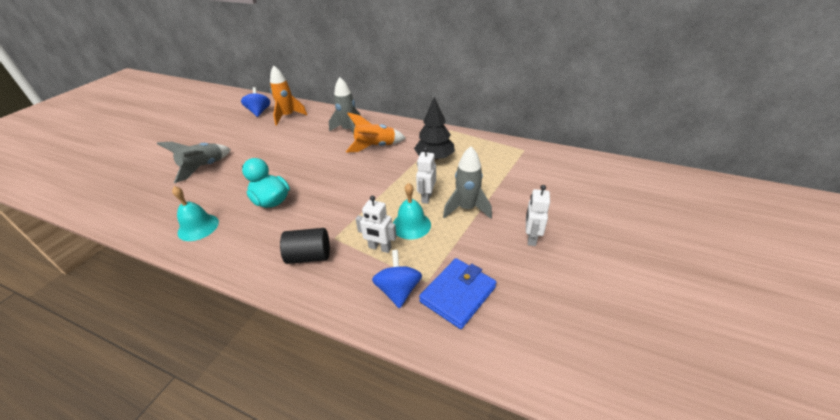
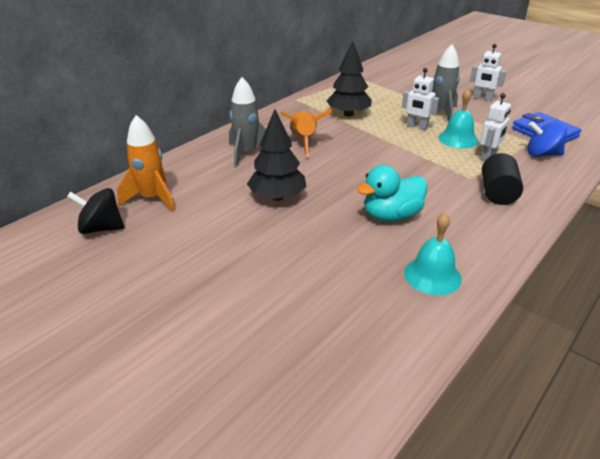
camera: 75 degrees left, 5 degrees down
grey rocket [157,142,231,183] -> none
blue spinning top [241,87,270,117] -> black spinning top [67,188,124,234]
none -> black tree [247,109,306,201]

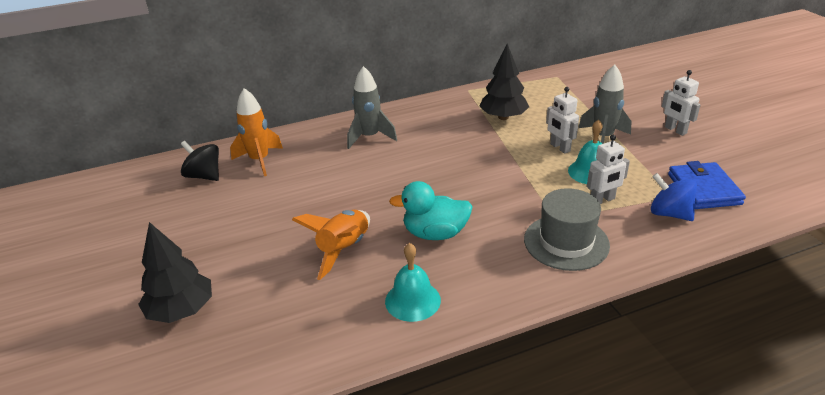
camera: 30 degrees right, 0 degrees up
black tree [247,109,306,201] -> black tree moved to [138,222,212,323]
orange rocket [280,109,333,157] -> orange rocket moved to [292,210,370,280]
black cylinder [482,153,523,205] -> grey hat [524,188,610,271]

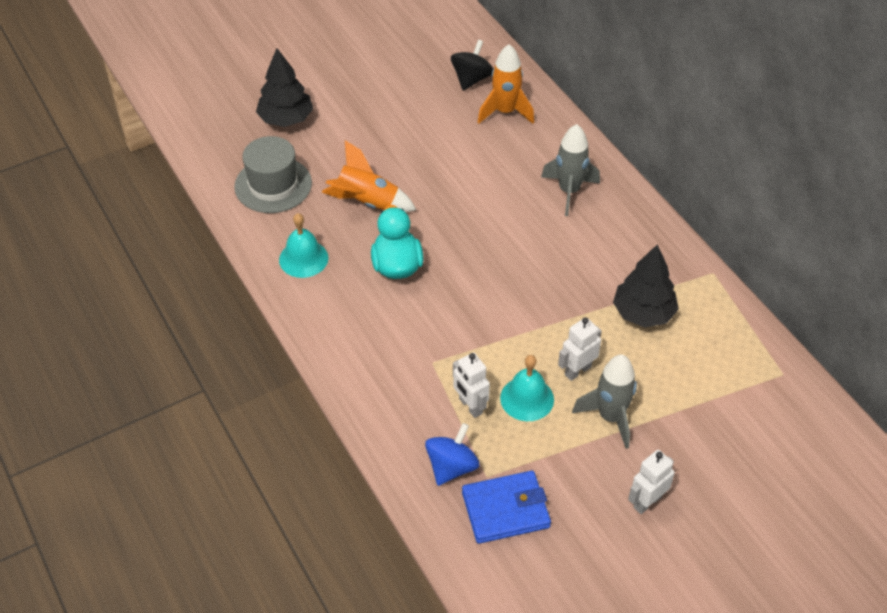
camera: 80 degrees right, 15 degrees up
grey hat [524,188,610,271] -> grey hat moved to [234,136,312,213]

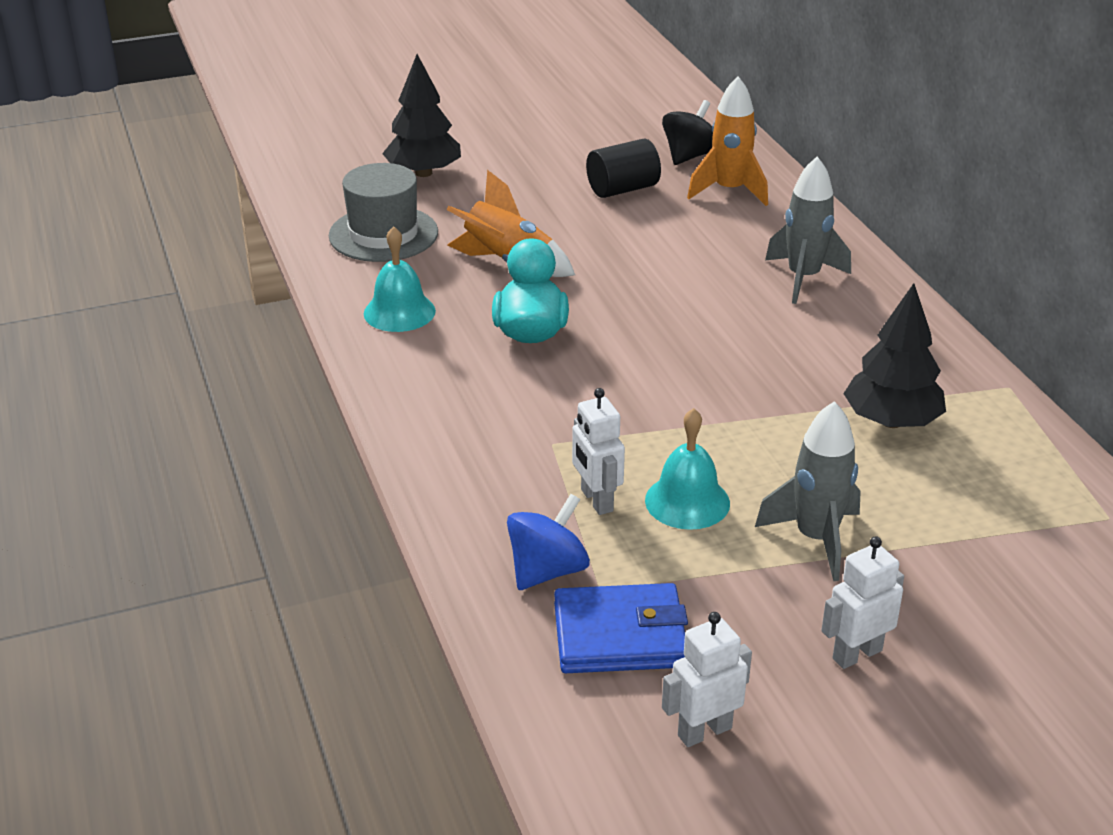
camera: 10 degrees right, 15 degrees down
white robot [558,317,602,381] -> white robot moved to [662,612,752,747]
none -> black cylinder [586,139,661,198]

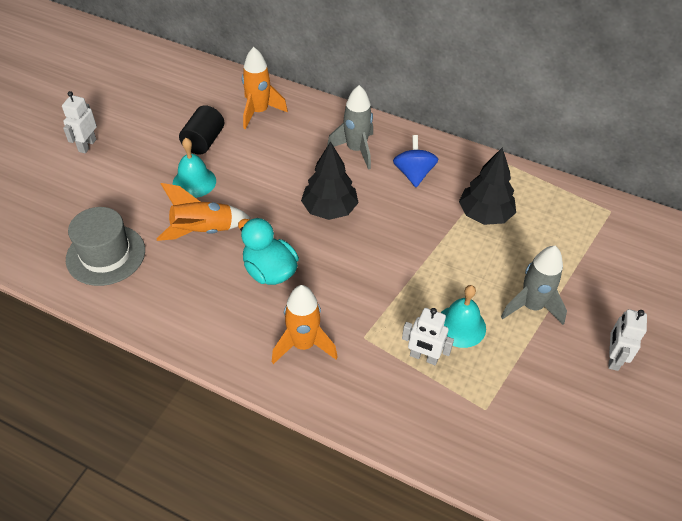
camera: 45 degrees left, 15 degrees up
turquoise bell [364,226,436,332] -> turquoise bell moved to [173,138,216,198]
black tree [382,54,461,177] -> black tree moved to [301,141,359,220]
blue spinning top [507,494,590,590] -> blue spinning top moved to [393,135,438,187]
blue wallet [554,583,688,673] -> none
black spinning top [662,100,713,165] -> none
white robot [662,612,752,747] -> white robot moved to [62,91,97,153]
none -> orange rocket [272,285,338,364]

